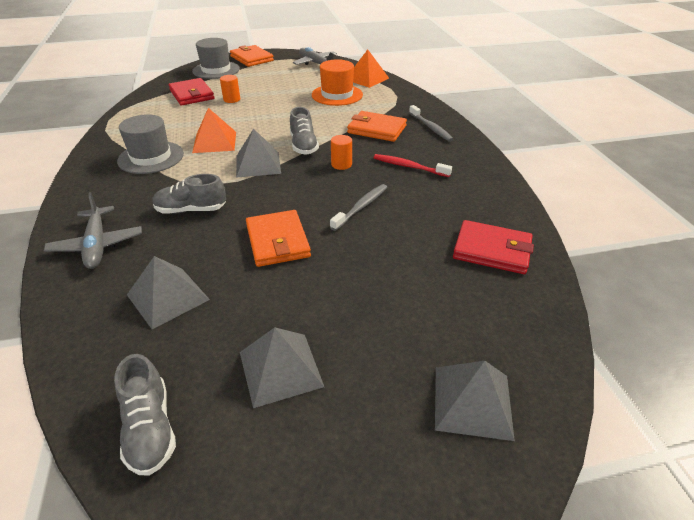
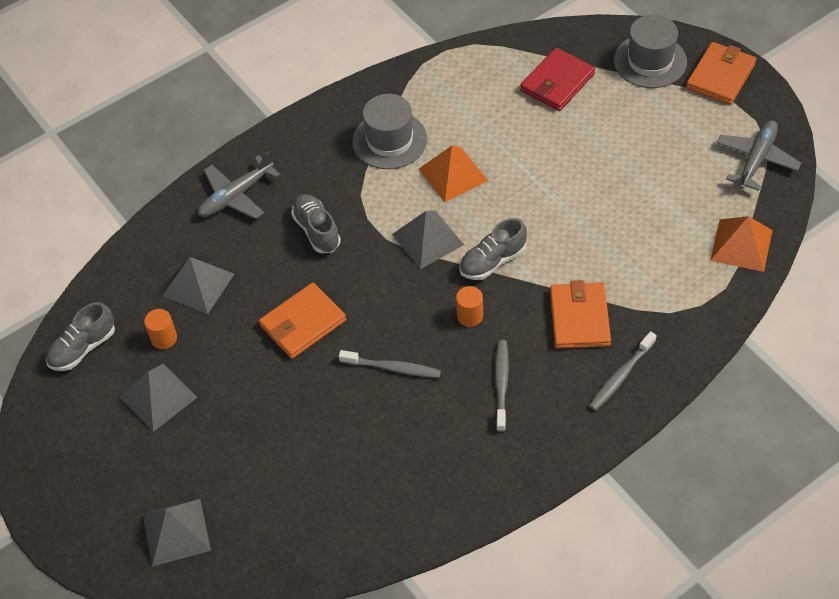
camera: 70 degrees right, 15 degrees up
orange cylinder [220,75,240,103] -> orange cylinder moved to [144,309,177,349]
orange hat [312,59,363,106] -> none
red toothbrush [374,154,452,177] -> grey toothbrush [495,340,509,432]
red wallet [453,220,534,274] -> none

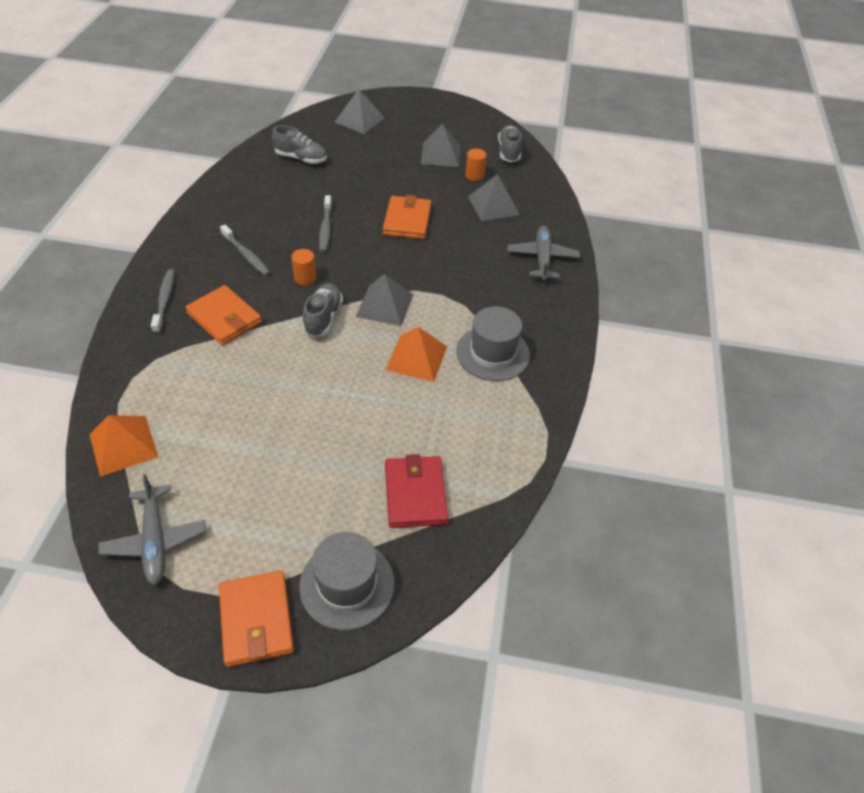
camera: 130 degrees right, 5 degrees down
grey shoe [291,194,341,253] -> grey shoe moved to [272,125,327,164]
grey toothbrush [339,350,441,378] -> grey toothbrush turned 60 degrees counterclockwise [319,195,332,252]

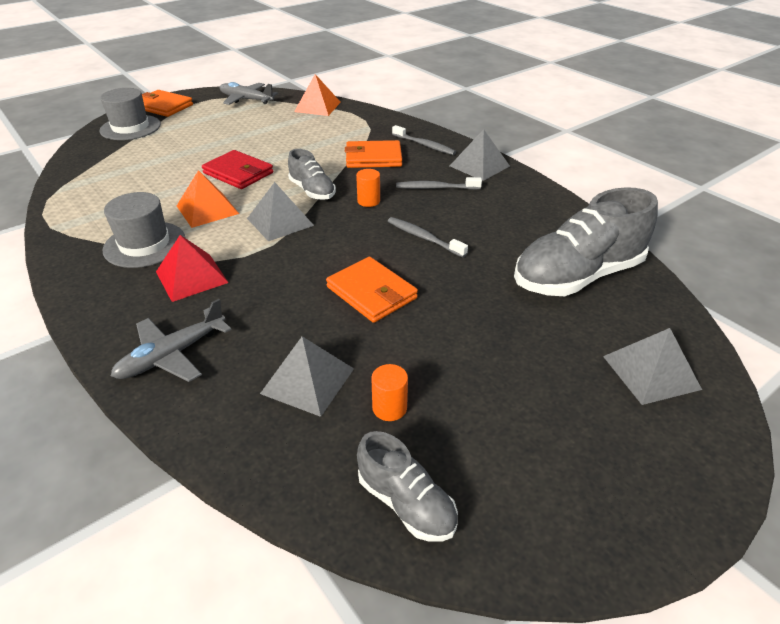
camera: 135 degrees right, 10 degrees down
grey shoe [272,125,327,164] -> grey shoe [514,187,658,296], size x1.88
red wallet [385,454,449,528] -> red wallet moved to [202,150,273,189]
grey pyramid [421,124,460,167] -> grey pyramid moved to [450,129,510,181]
grey plane [507,225,580,281] -> grey plane turned 90 degrees clockwise [111,299,232,382]
none -> red pyramid [156,235,228,302]

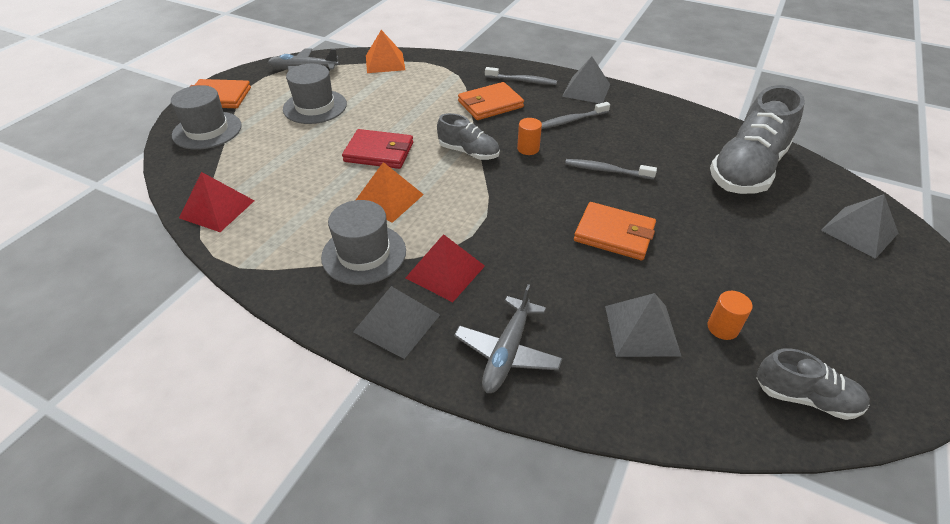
camera: 25 degrees left, 5 degrees up
grey pyramid [247,182,314,241] -> grey pyramid moved to [353,286,440,359]
none -> red pyramid [179,172,254,232]
none -> grey hat [283,64,347,124]

